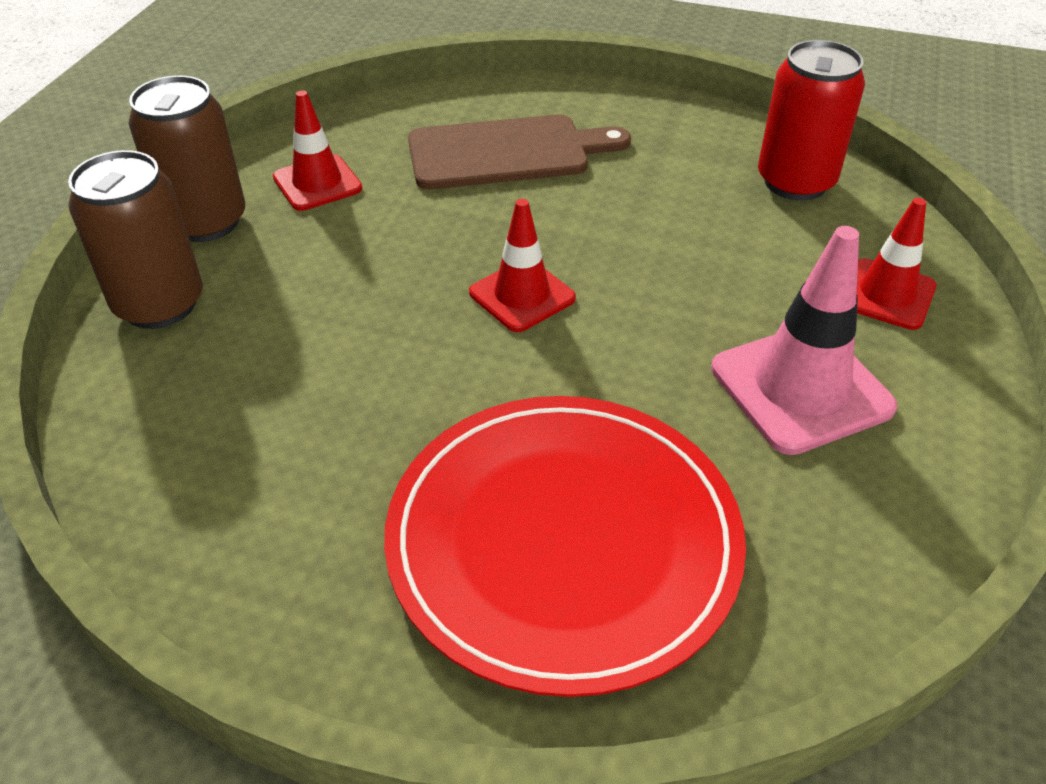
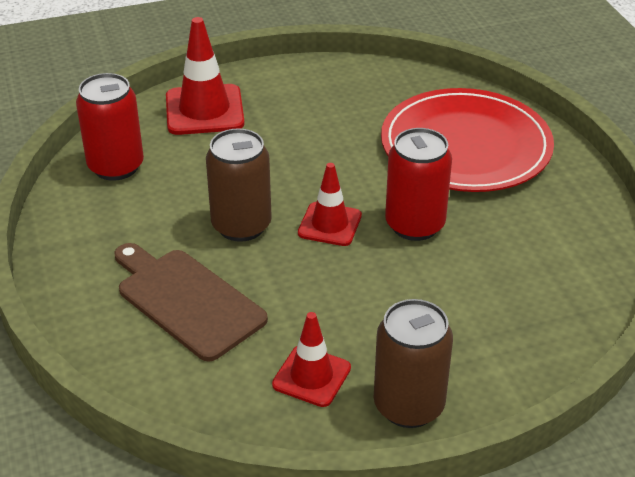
camera: 125 degrees left, 5 degrees down
brown can [68,150,203,329] -> brown can moved to [206,128,272,242]
pink traffic cone [711,226,897,455] -> none
red traffic cone [857,198,936,330] -> red traffic cone [166,17,245,135], size x1.56
none -> red can [385,128,452,241]

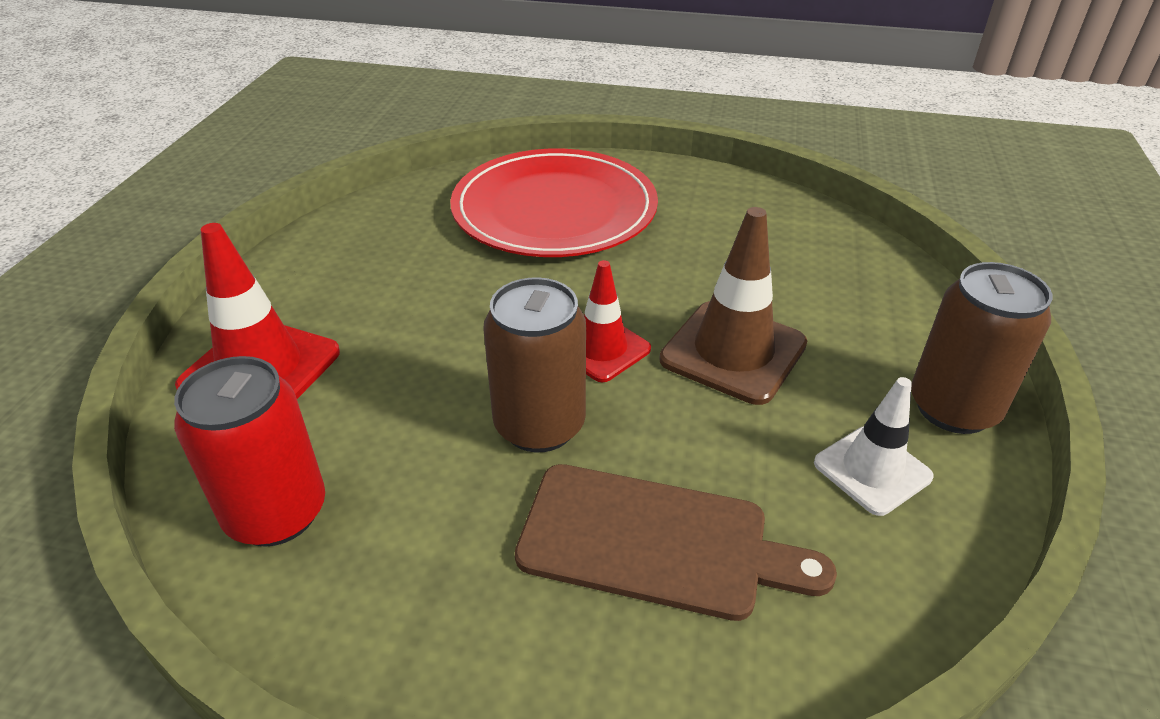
camera: 60 degrees left, 0 degrees up
brown cutting board [114,243,268,362] -> brown cutting board turned 150 degrees counterclockwise [515,464,837,621]
red traffic cone [272,312,351,407] -> white traffic cone [814,377,934,516]
red can [385,128,452,241] -> none
none -> brown traffic cone [659,207,807,405]

